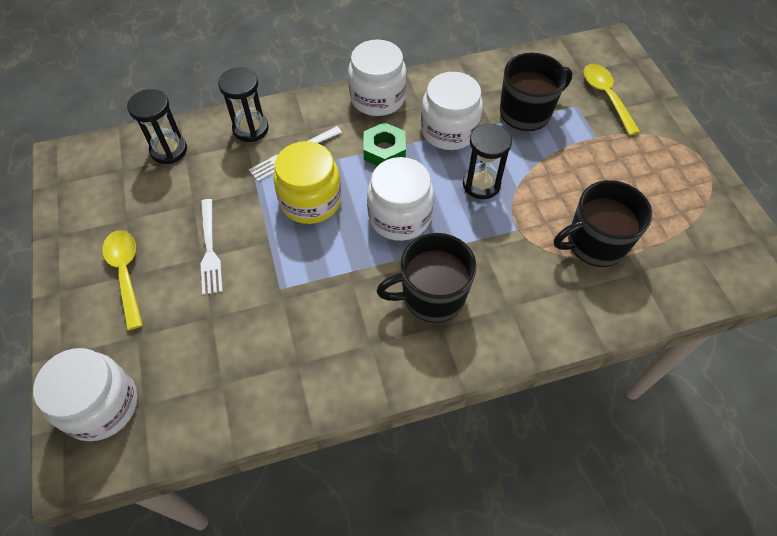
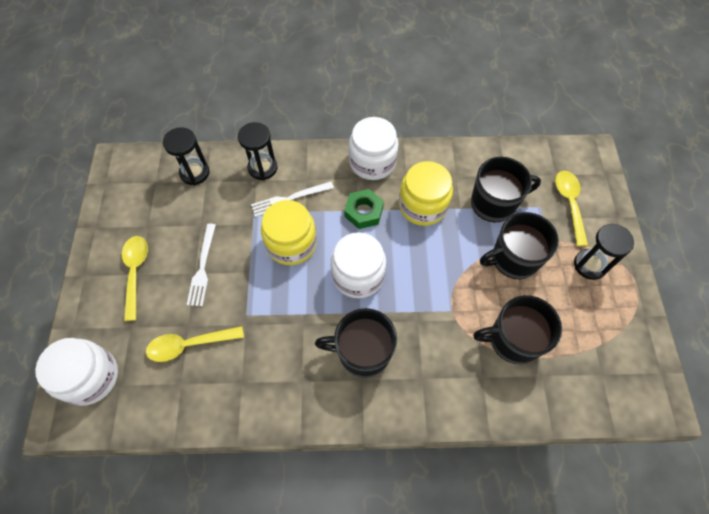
camera: 15 degrees right, 5 degrees up
white jar [421,72,483,150] -> yellow jar [399,161,453,226]
black hourglass [463,123,512,199] -> black hourglass moved to [574,224,634,280]
none -> yellow spoon [146,326,244,362]
none -> black mug [480,212,559,279]

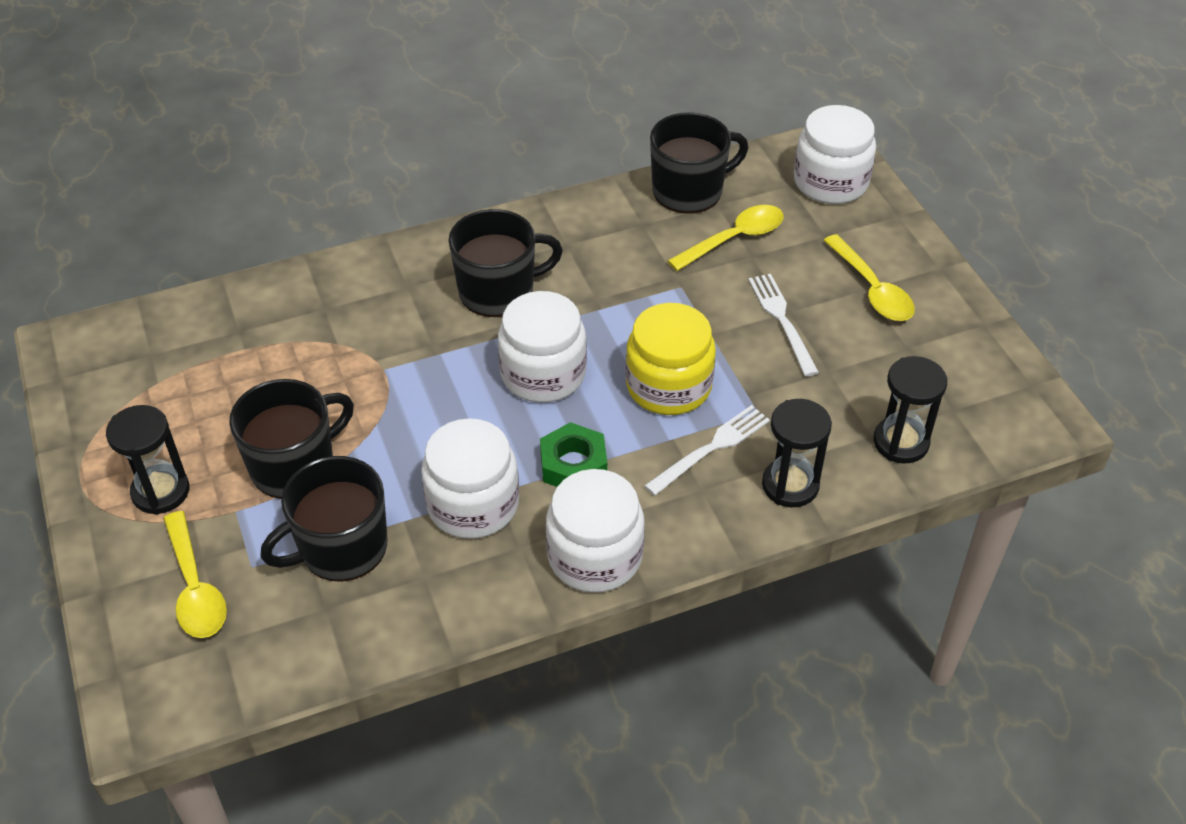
camera: 160 degrees right, 15 degrees down
yellow jar [399,161,453,226] -> white jar [421,418,519,539]
black mug [473,295,562,364] -> black mug moved to [650,112,748,214]

